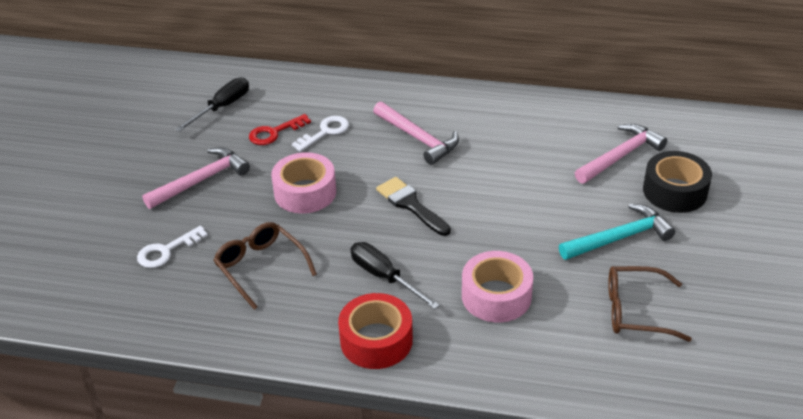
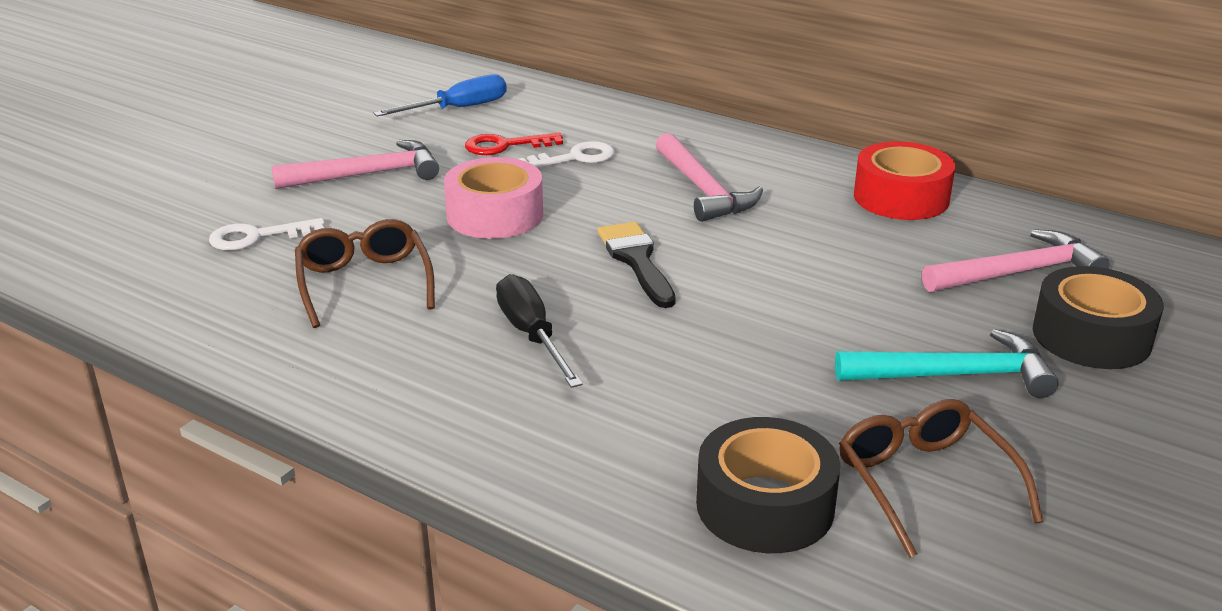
camera: 20 degrees right, 10 degrees down
black screwdriver [175,77,249,132] -> blue screwdriver [374,74,507,117]
red tape [338,293,413,369] -> red tape moved to [854,141,955,220]
pink tape [462,251,533,322] -> none
brown glasses [608,266,692,342] -> brown glasses turned 45 degrees clockwise [839,399,1043,558]
none -> black tape [696,417,840,553]

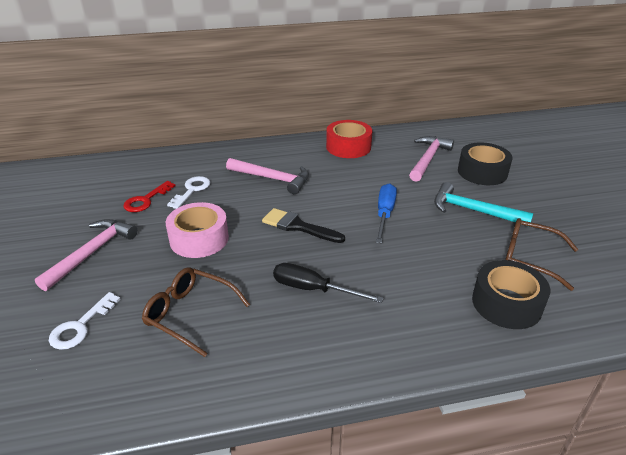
camera: 45 degrees left, 5 degrees up
blue screwdriver [374,74,507,117] -> blue screwdriver moved to [376,183,397,244]
turquoise hammer [835,329,1059,398] -> turquoise hammer turned 105 degrees counterclockwise [434,182,534,227]

